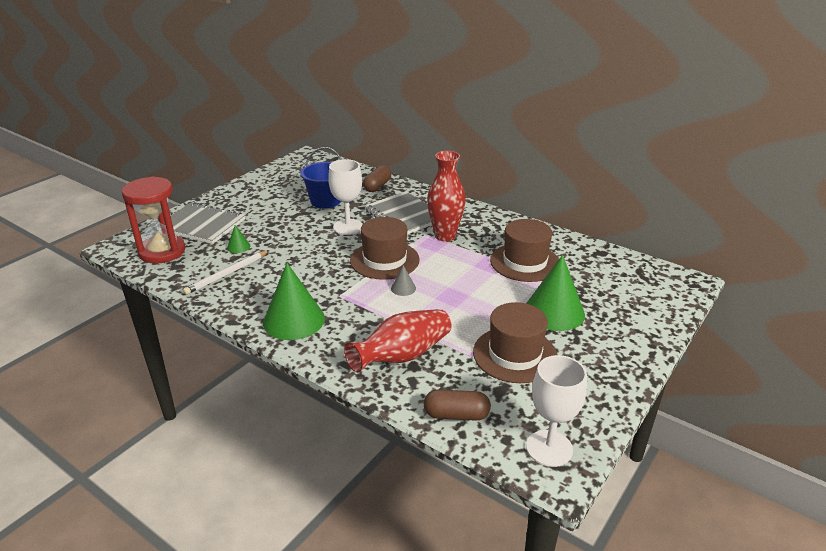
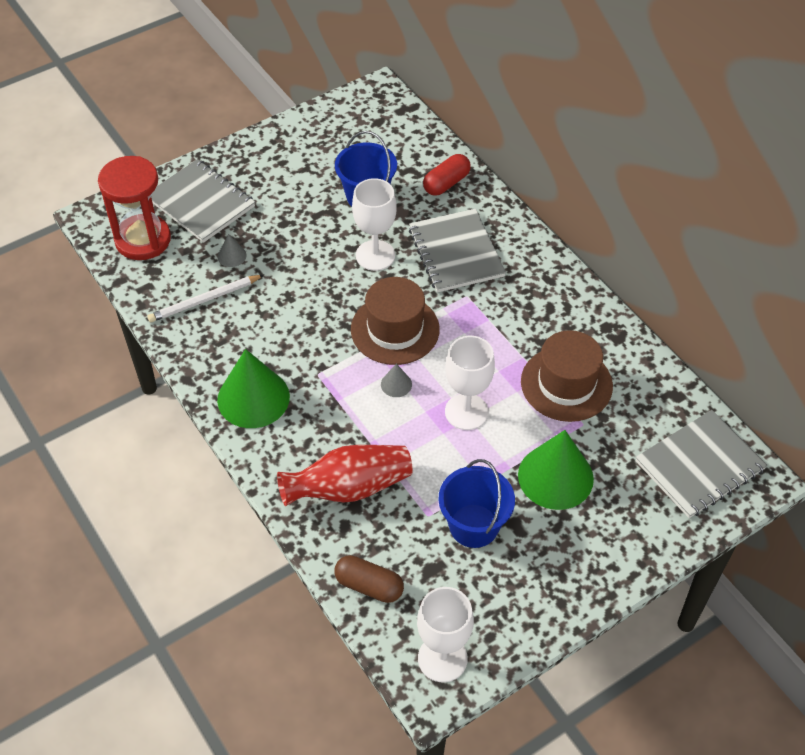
camera: 20 degrees right, 20 degrees up
green cone [227,225,250,253] -> grey cone [217,234,247,267]
brown capsule [363,165,391,192] -> red capsule [423,154,471,196]
red vase [427,151,466,241] -> none
brown hat [473,302,558,383] -> blue bucket [438,459,515,548]
none -> white goblet [445,336,495,430]
none -> grey notebook [636,410,768,518]

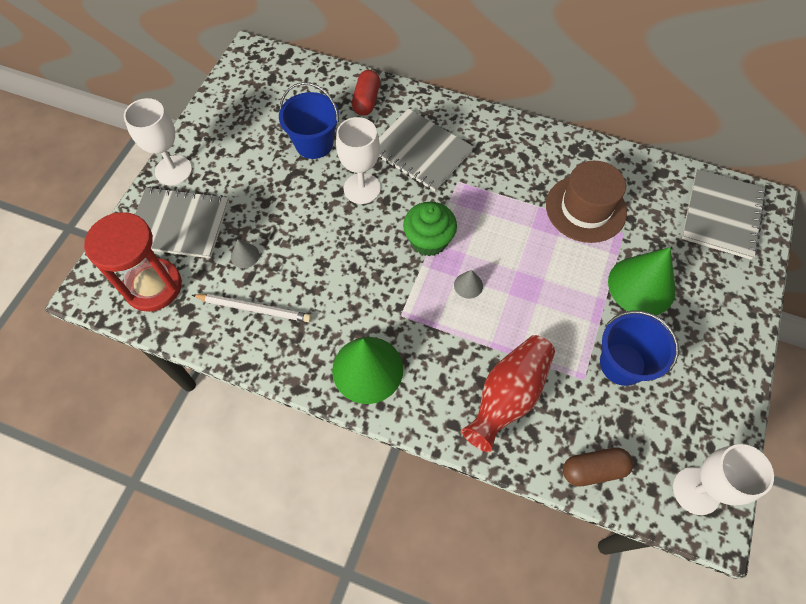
camera: 35 degrees left, 10 degrees up
white pencil [147,275,264,322] -> white pencil turned 105 degrees counterclockwise [192,294,311,322]
brown hat [351,277,440,365] -> green cupcake [403,202,457,256]
white goblet [445,336,495,430] -> white goblet moved to [124,98,192,186]

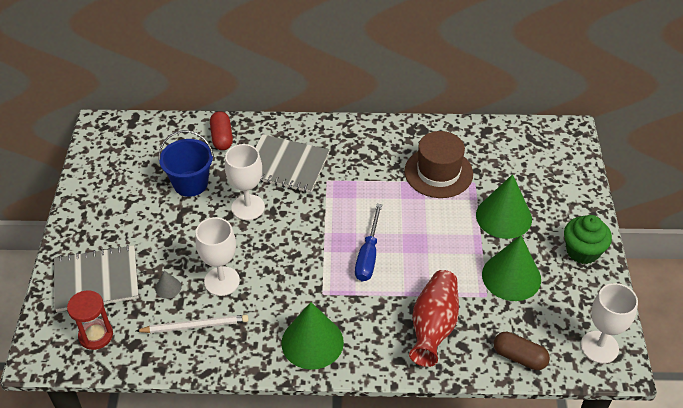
camera: 20 degrees left, 15 degrees down
red hourglass [84,212,181,312] -> red hourglass [67,290,113,350], size x0.65
white goblet [124,98,192,186] -> white goblet moved to [195,217,240,296]
green cupcake [403,202,457,256] -> green cupcake moved to [564,215,612,264]
grey cone [454,270,483,299] -> blue screwdriver [355,204,382,281]
brown capsule [563,447,633,487] -> brown capsule turned 60 degrees clockwise [494,332,550,370]
blue bucket [600,311,679,386] -> green cone [482,235,541,301]
grey notebook [681,169,766,260] -> none

